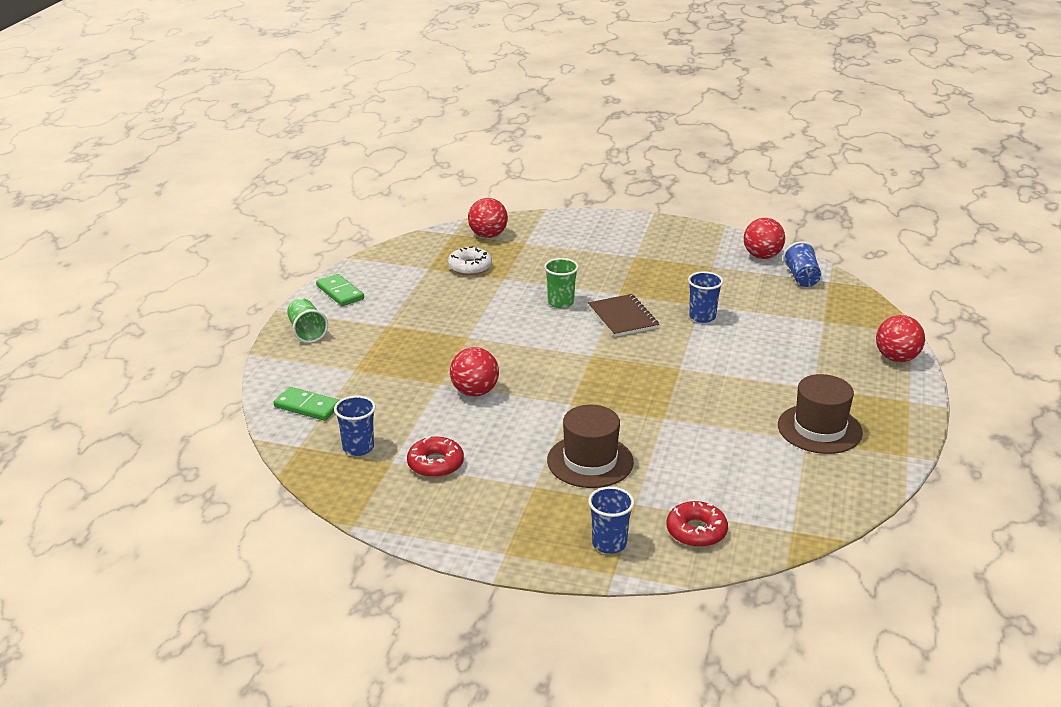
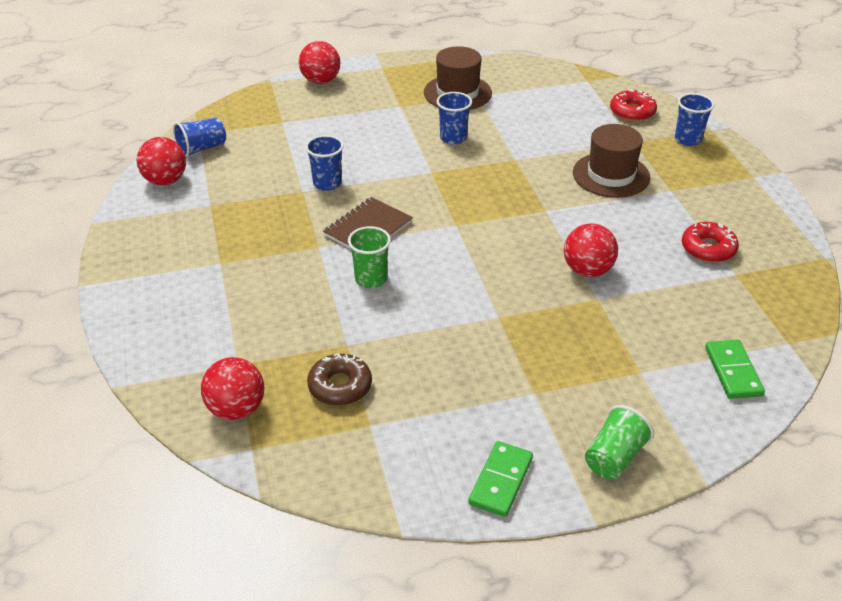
camera: 120 degrees left, 10 degrees up
blue cup [334,395,376,456] -> blue cup moved to [437,92,472,145]
white donut [448,246,492,275] -> brown donut [307,353,372,406]

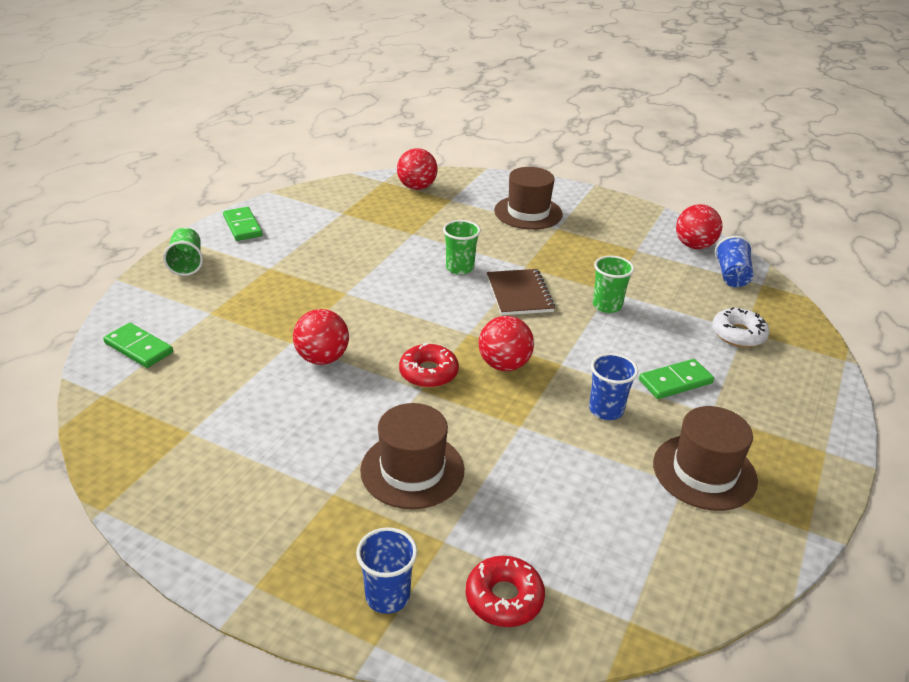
camera: 130 degrees right, 5 degrees down
red ball [299,41,340,84] -> red ball moved to [479,316,534,371]
blue cup [305,135,344,191] -> green cup [593,256,634,313]
brown donut [307,353,372,406] -> none
red donut [682,222,739,263] -> red donut moved to [399,343,459,388]
none -> brown hat [494,167,563,230]
none -> green domino [639,359,714,399]
none -> white donut [712,307,769,347]

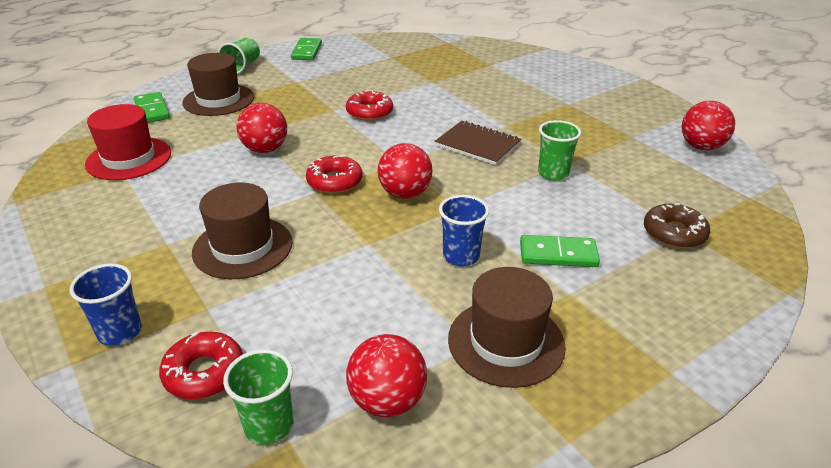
camera: 30 degrees right, 0 degrees up
red ball [397,148,438,190] -> red ball moved to [346,334,427,417]
green cup [443,220,481,275] -> green cup moved to [223,349,294,445]
brown notebook [487,269,555,315] -> brown notebook turned 75 degrees counterclockwise [435,121,521,165]
brown hat [494,167,563,230] -> brown hat moved to [182,53,254,116]
white donut [712,307,769,347] -> brown donut [644,203,710,249]
blue cup [715,236,753,287] -> none
none -> red hat [85,104,171,180]
none -> red donut [346,90,393,121]

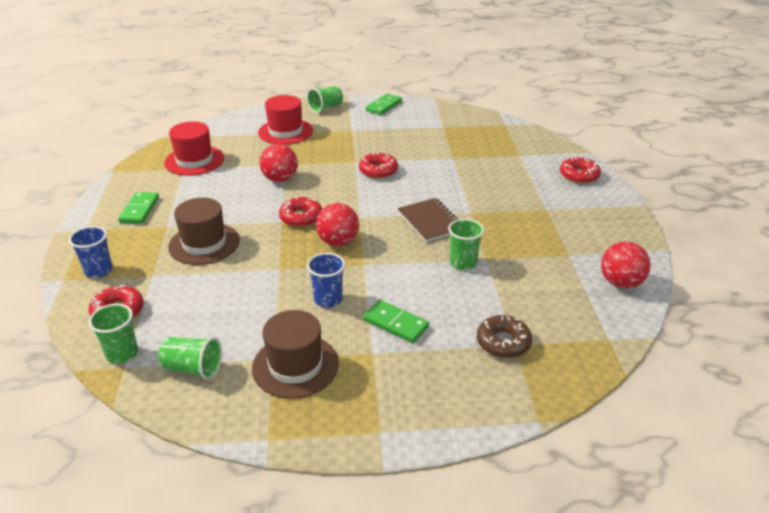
camera: 30 degrees right, 0 degrees up
green domino [134,92,170,123] -> green domino moved to [118,192,159,224]
brown hat [182,53,254,116] -> red hat [258,95,313,145]
red ball [346,334,427,417] -> green cup [158,337,222,380]
none -> red donut [560,157,601,184]

